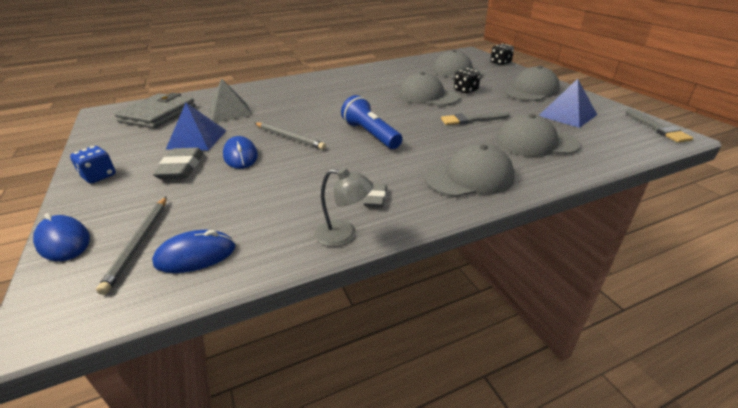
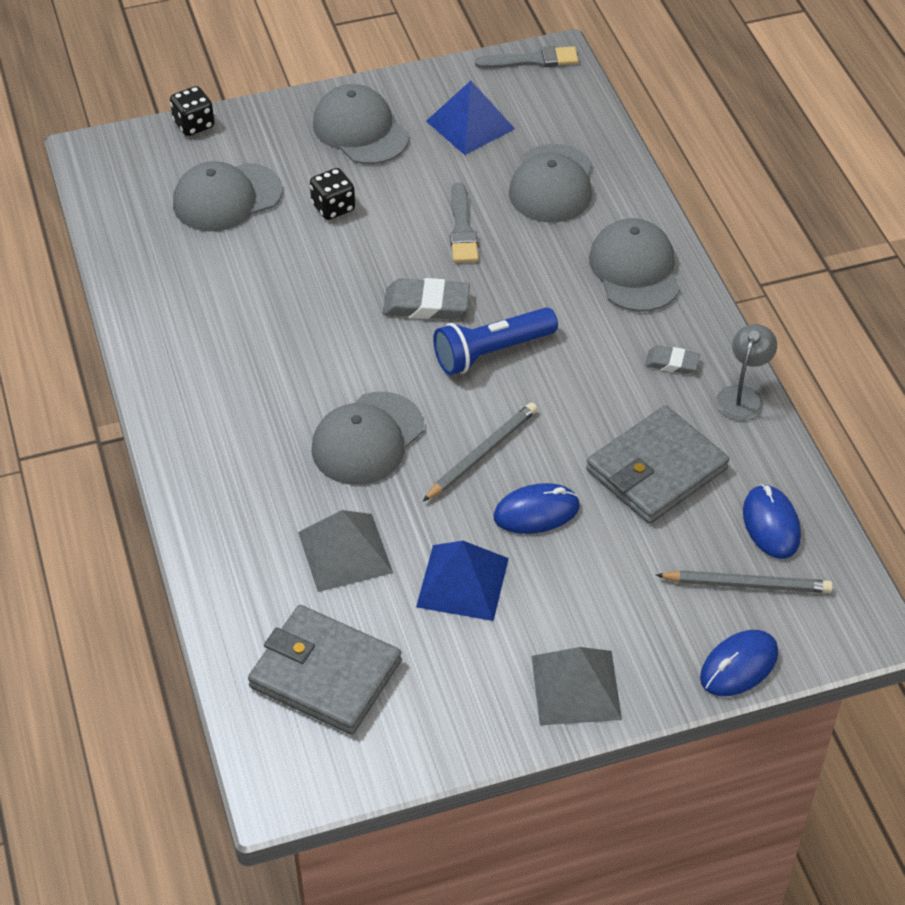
camera: 85 degrees left, 15 degrees up
blue dice [70,146,116,183] -> grey pyramid [532,647,622,725]
grey eraser [153,148,203,179] -> grey eraser moved to [383,278,470,319]
grey cap [399,72,460,106] -> grey cap moved to [311,392,424,485]
none -> grey wallet [586,405,730,524]

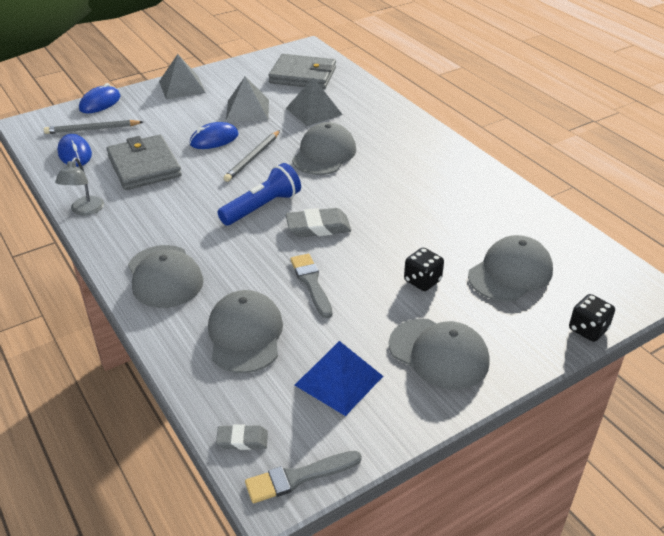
camera: 165 degrees right, 10 degrees down
blue pyramid [416,541,509,621] -> grey pyramid [226,76,269,121]
grey wallet [586,405,730,524] -> grey wallet turned 60 degrees counterclockwise [106,135,182,190]
grey eraser [645,345,700,374] -> grey eraser moved to [216,424,268,450]

